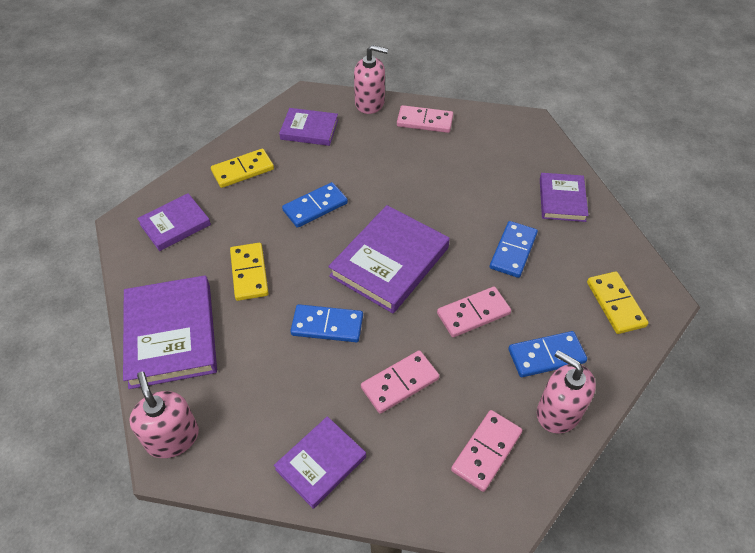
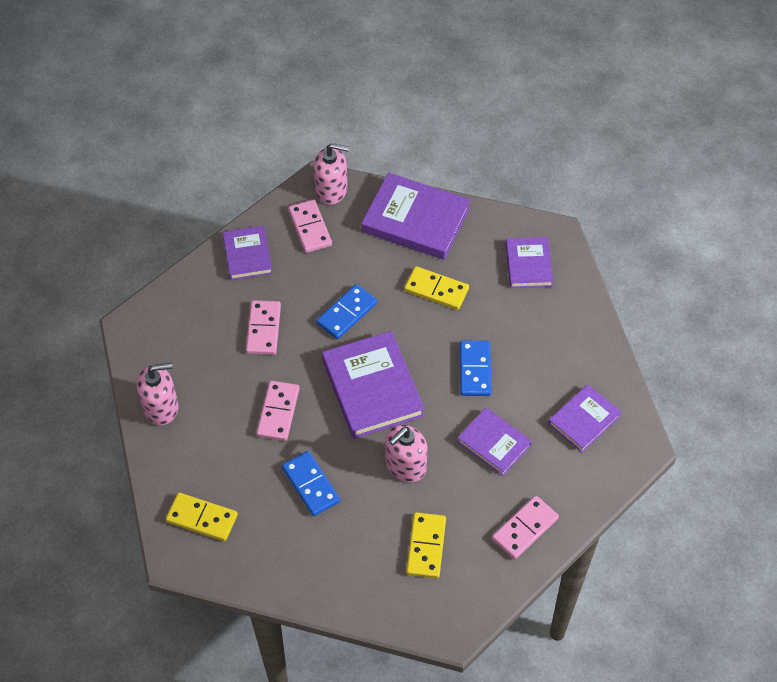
camera: 125 degrees right, 5 degrees up
yellow domino [211,149,274,188] -> yellow domino moved to [406,512,446,578]
pink soap dispenser [354,45,388,114] -> pink soap dispenser moved to [385,425,428,482]
pink domino [451,410,522,492] -> pink domino moved to [288,200,332,253]
blue domino [508,331,587,377] -> none
purple book [540,173,589,222] -> purple book moved to [457,408,532,476]

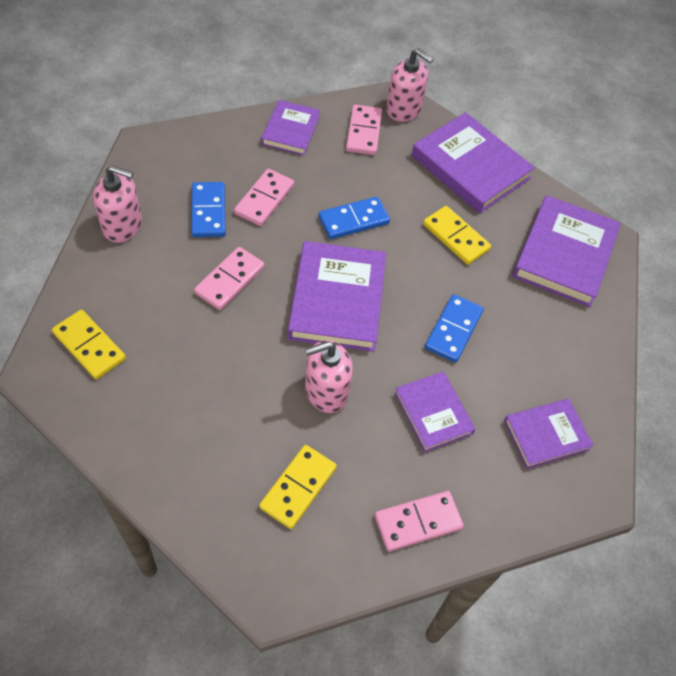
camera: 20 degrees right, 0 degrees up
blue domino [282,451,340,516] -> blue domino moved to [191,182,226,237]
purple book [505,237,554,288] -> purple book [512,195,621,307], size x1.68

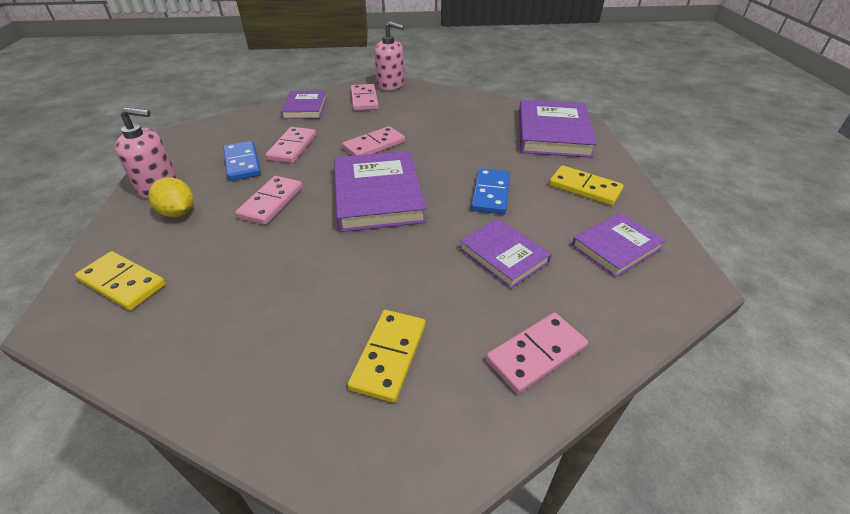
camera: 10 degrees left, 15 degrees down
pink soap dispenser [305,340,353,413] -> none
blue domino [318,197,390,239] -> pink domino [342,126,405,156]
purple book [412,112,535,213] -> none
yellow domino [423,206,491,265] -> yellow domino moved to [549,165,624,206]
none -> yellow lemon [148,177,194,217]

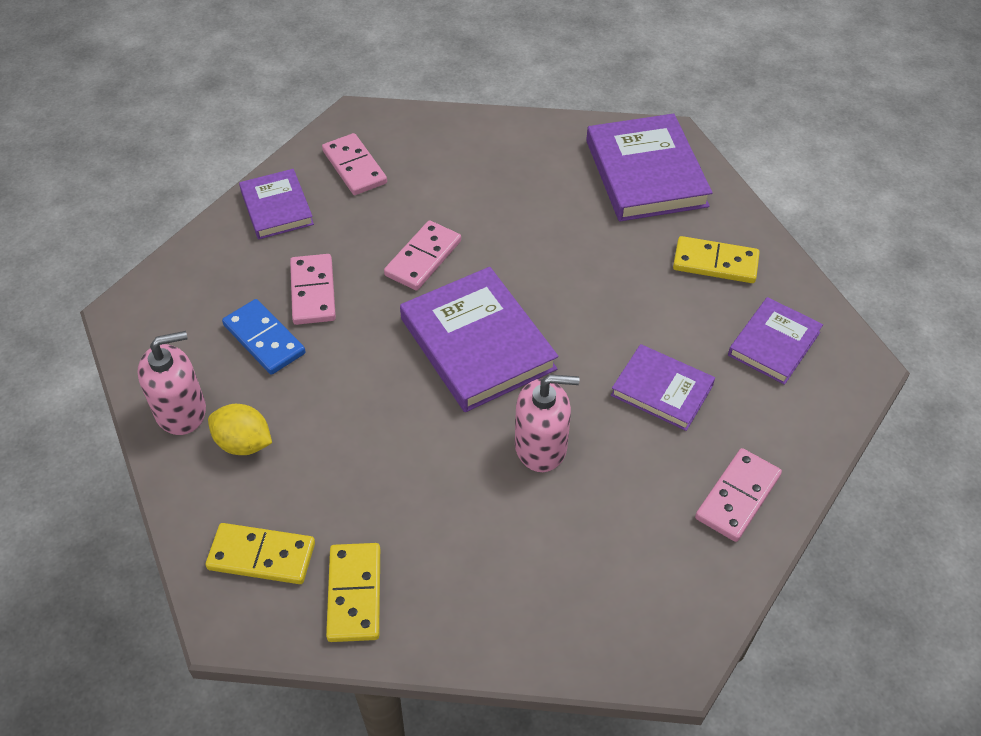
camera: 20 degrees left, 10 degrees up
pink domino [235,176,303,225] -> none
yellow domino [348,310,425,403] -> yellow domino moved to [326,543,380,642]
pink soap dispenser [375,21,404,91] -> pink soap dispenser moved to [515,374,580,472]
blue domino [471,168,510,214] -> none

